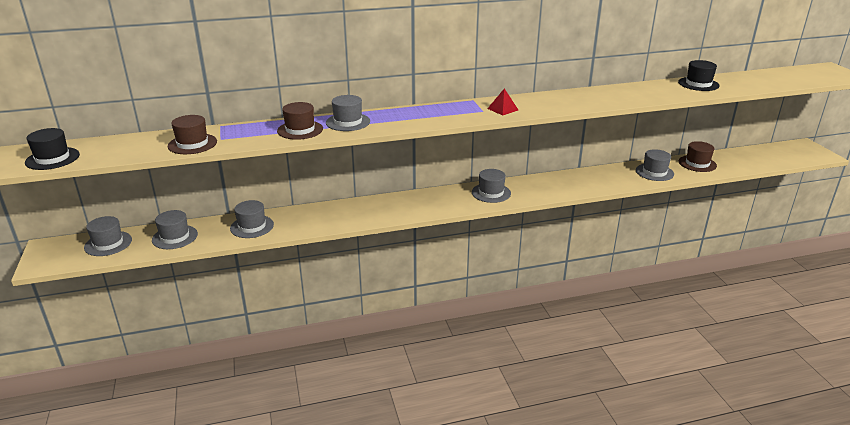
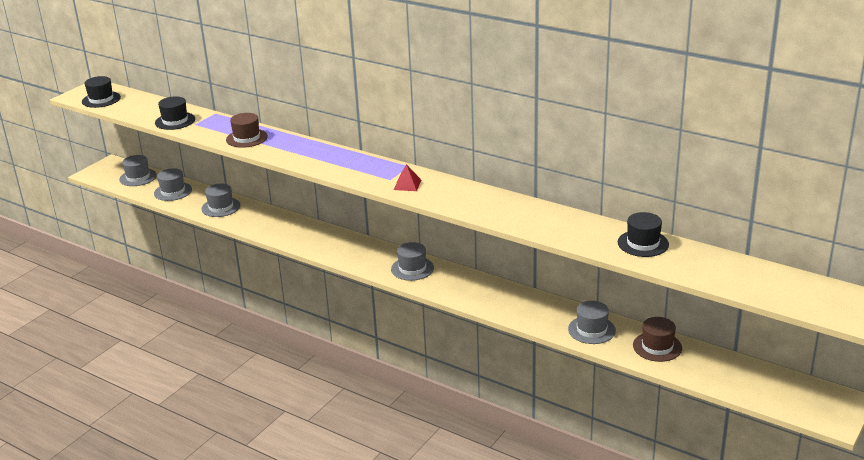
camera: 50 degrees right, 0 degrees up
brown hat [168,115,217,154] -> black hat [155,96,195,130]
grey hat [326,95,370,131] -> none

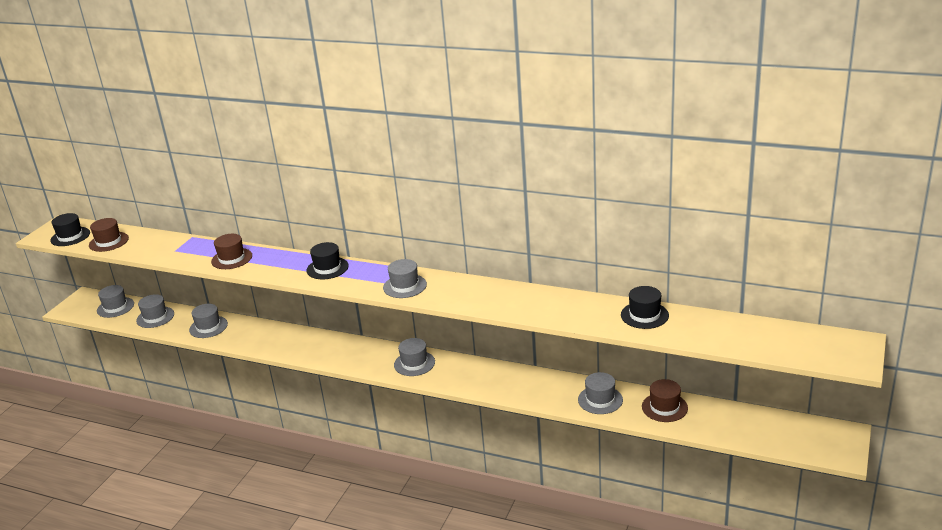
camera: 10 degrees left, 0 degrees up
black hat [155,96,195,130] -> black hat moved to [307,242,349,280]
red pyramid [394,164,421,191] -> grey hat [383,259,427,298]
none -> brown hat [89,218,129,252]

